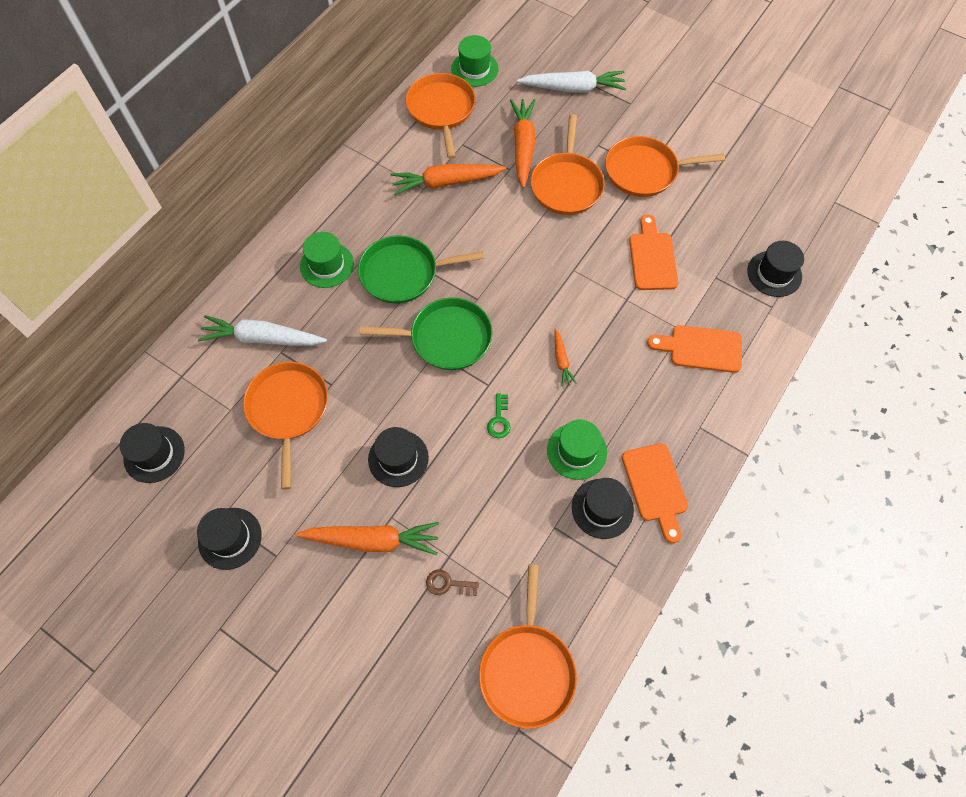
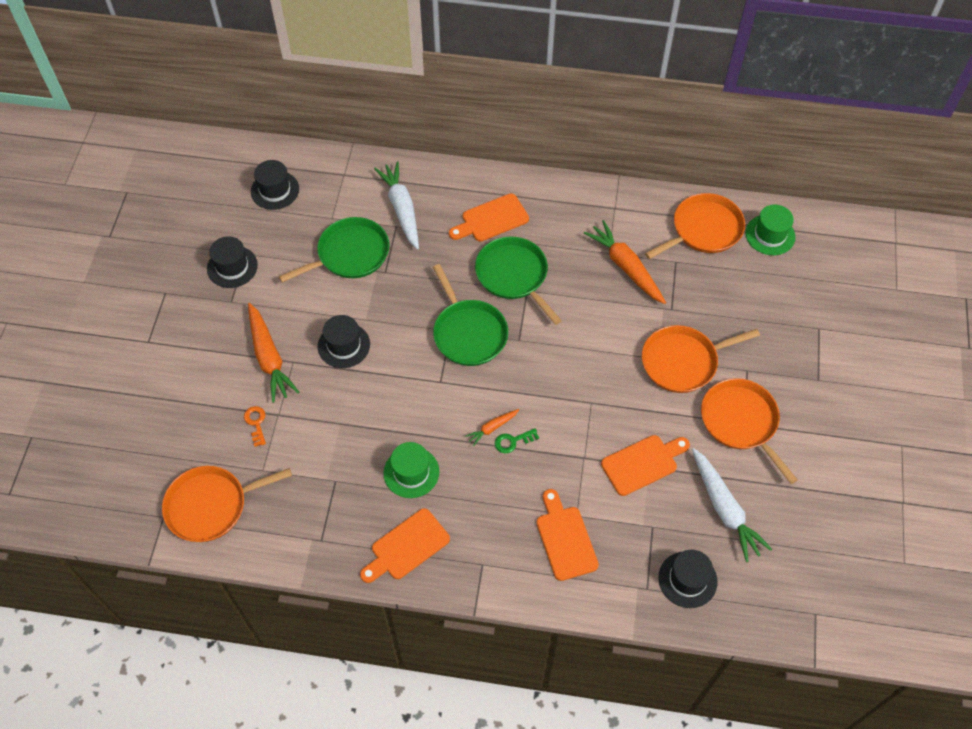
camera: 65 degrees right, 5 degrees down
orange pan [243,362,328,489] -> green pan [279,217,389,282]
green hat [300,232,354,288] -> orange cutting board [449,193,529,241]
brown key [426,570,479,596] -> orange key [244,406,266,447]
green key [487,393,510,438] -> green key moved to [495,428,539,453]
orange carrot [510,99,536,188] -> none
white carrot [517,71,626,93] -> white carrot moved to [692,448,772,562]
black hat [572,478,634,539] -> none

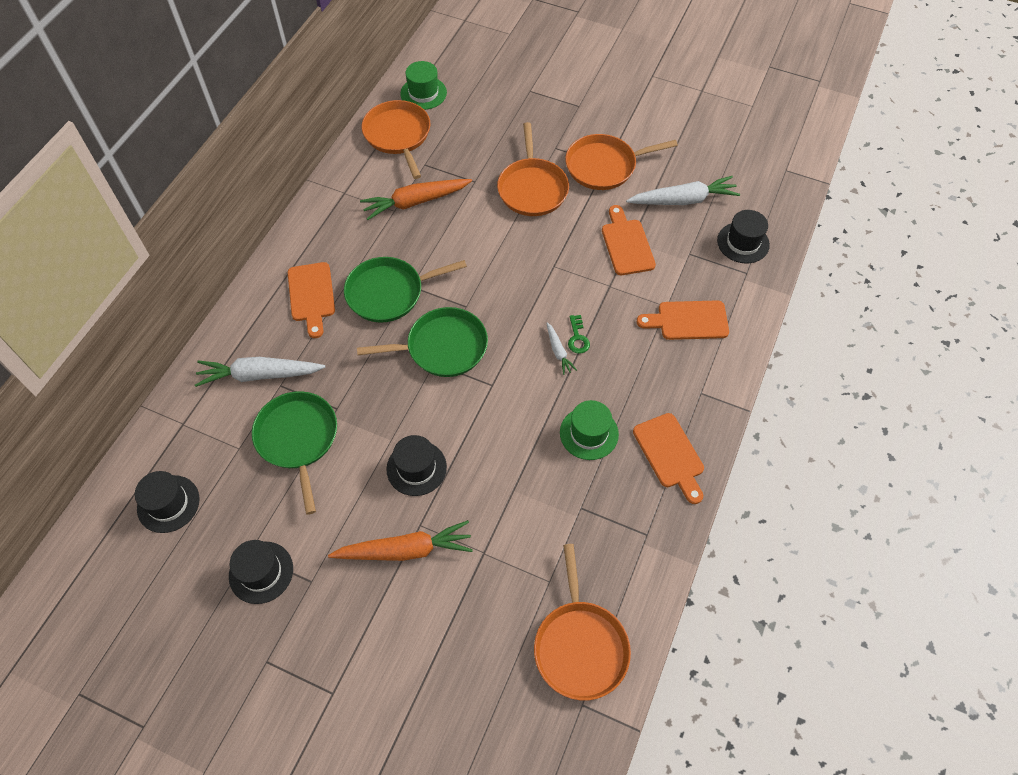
camera: 75 degrees left, 0 degrees up
orange key [244,406,266,447] -> none
orange carrot [465,409,519,447] -> white carrot [547,322,577,375]

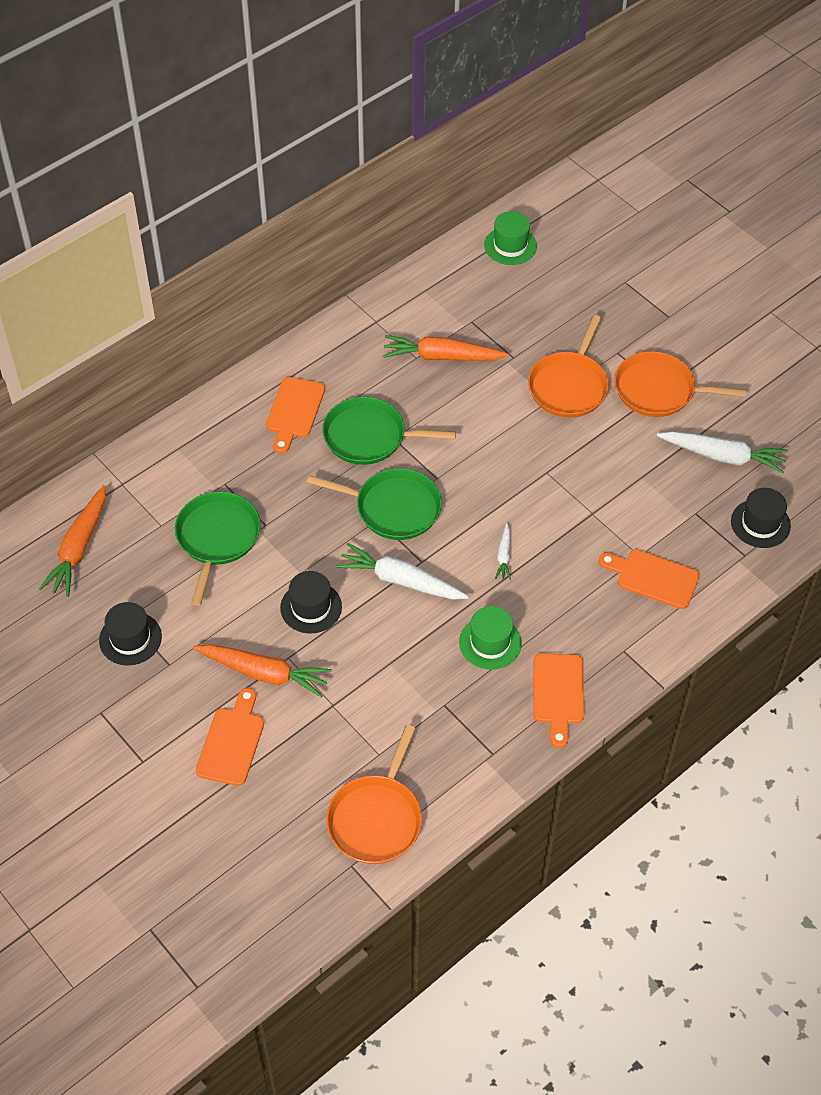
camera: 25 degrees right, 5 degrees down
black hat [135,471,200,533] -> orange carrot [39,485,106,597]
white carrot [195,357,325,387] -> white carrot moved to [336,543,469,600]
orange pan [362,100,430,179] -> none
green key [568,315,590,354] -> none
orange cutting board [602,205,656,275] -> orange cutting board moved to [196,688,264,786]

